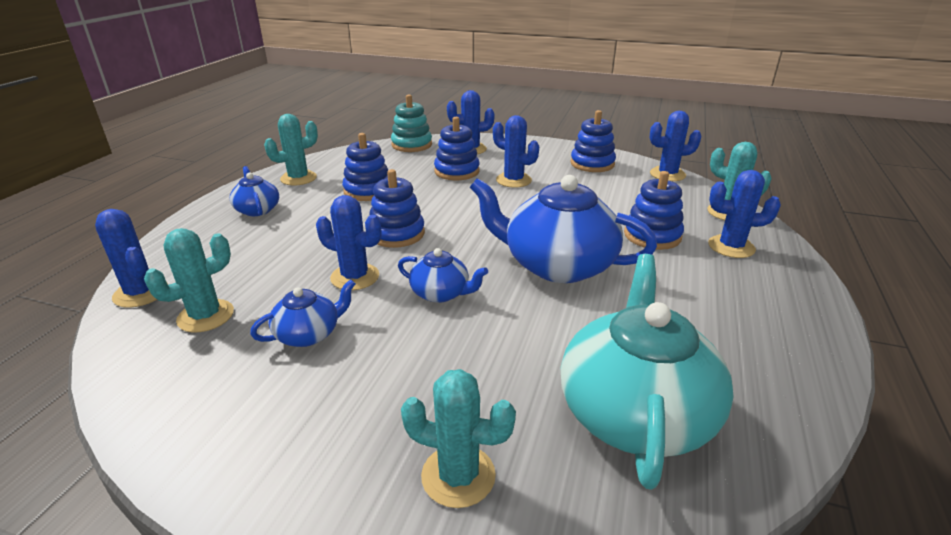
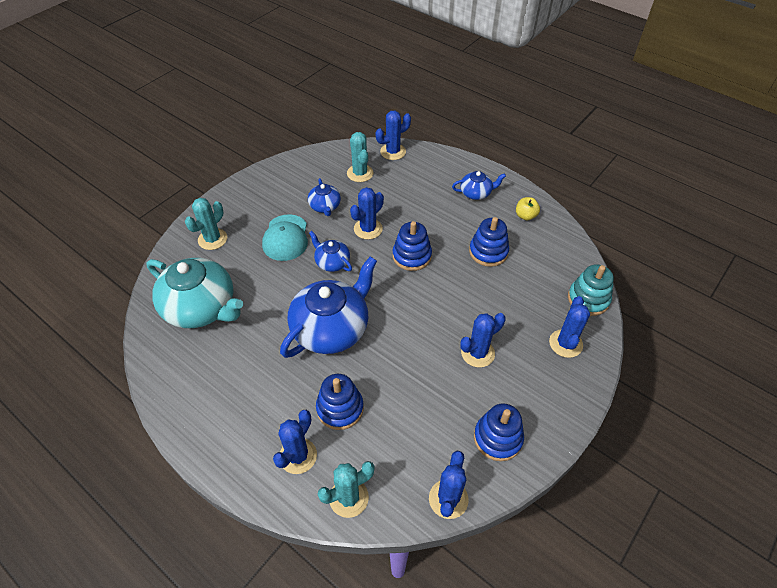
camera: 110 degrees right, 20 degrees up
turquoise cactus [264,114,318,186] -> yellow apple [516,197,540,221]
blue teapot [398,248,488,303] -> blue teapot turned 90 degrees clockwise [309,231,352,272]
blue stacking toy [434,117,480,180] -> none
none -> turquoise cap [262,214,308,261]

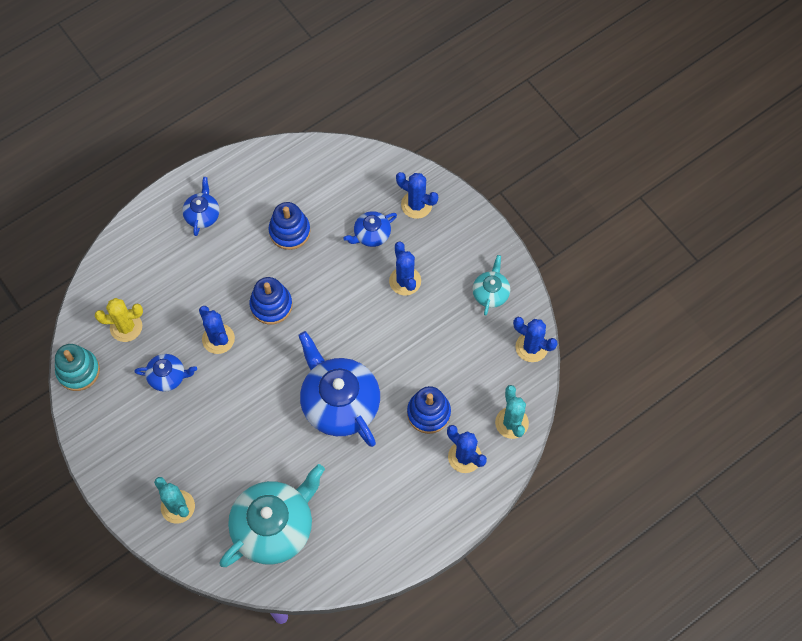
camera: 75 degrees left, 15 degrees up
turquoise cap [262,214,308,261] -> none
blue teapot [309,231,352,272] -> blue teapot moved to [344,211,397,247]
turquoise cactus [347,132,373,182] -> yellow cactus [95,298,143,342]
blue cactus [376,111,411,160] -> none
blue stacking toy [474,403,524,461] -> turquoise teapot [472,255,510,316]
yellow apple [516,197,540,221] -> none
turquoise stacking toy [568,265,614,316] -> turquoise stacking toy moved to [55,344,100,391]

